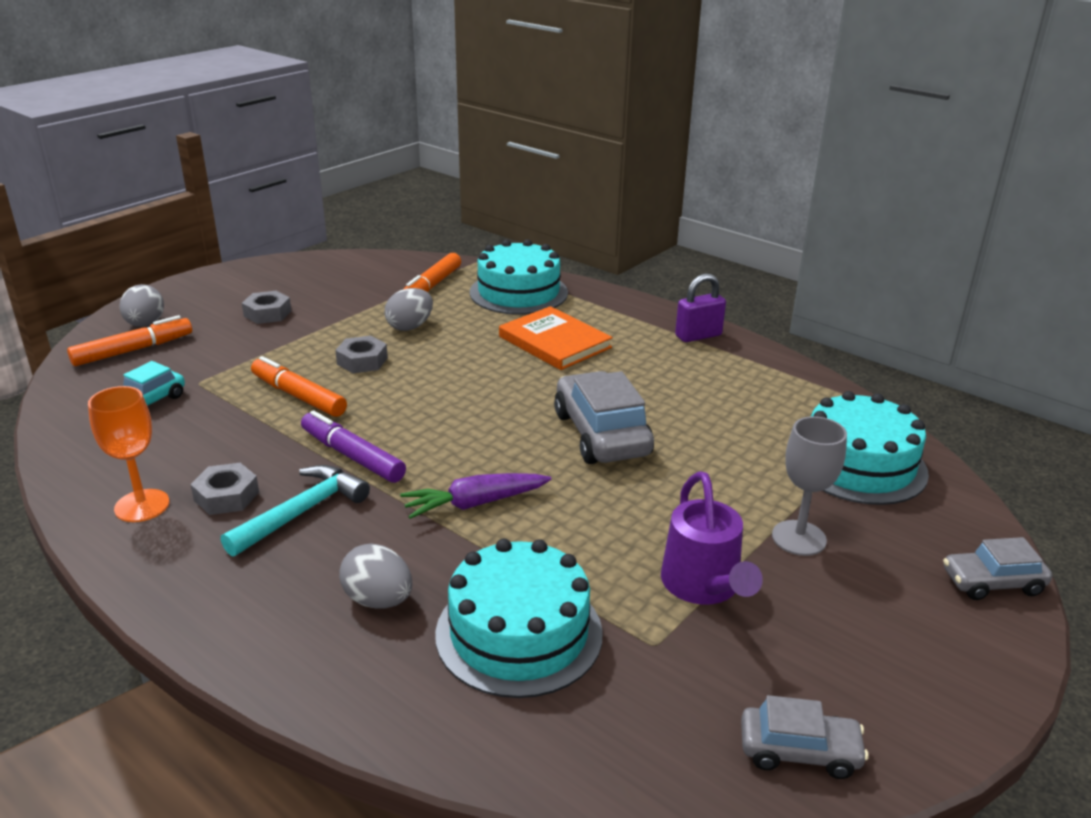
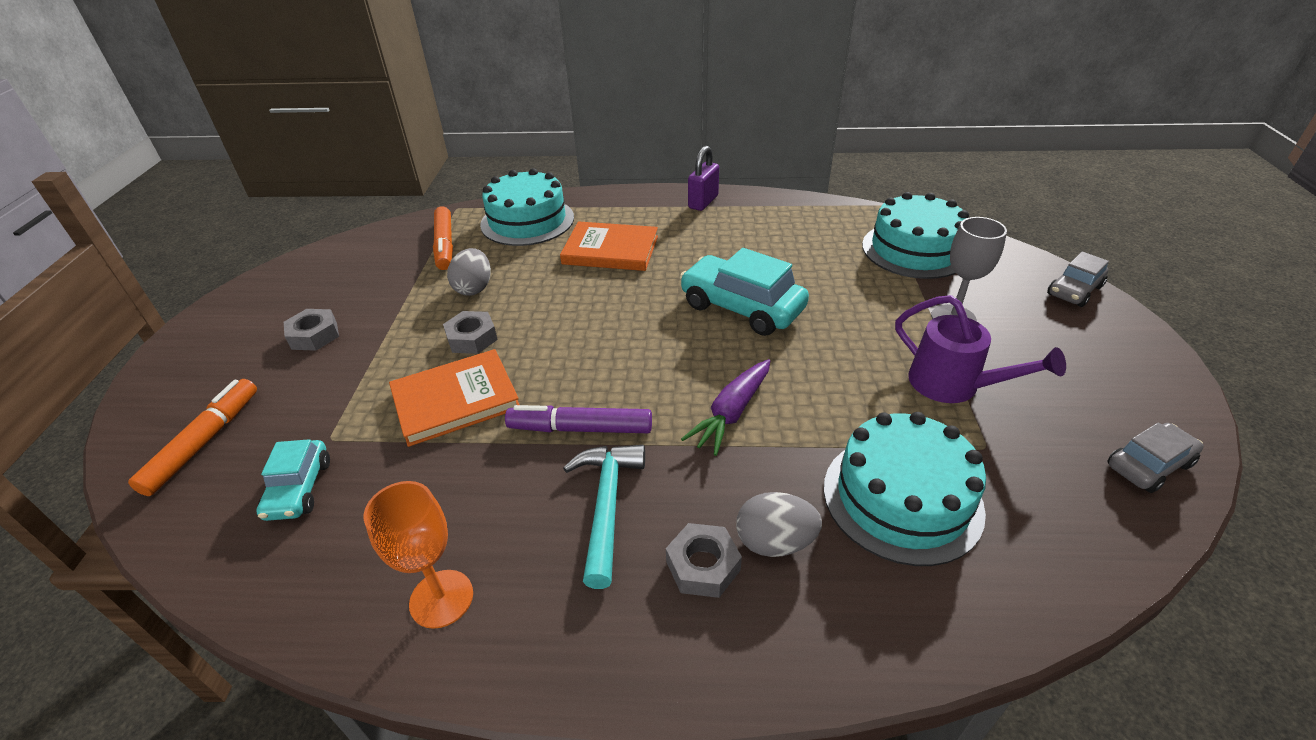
camera: 35 degrees left, 10 degrees up
grey egg [119,284,164,327] -> none
grey nut [190,463,259,515] -> grey nut moved to [666,523,742,598]
orange marker [251,356,347,417] -> orange book [389,349,519,447]
grey car [554,371,654,464] -> turquoise car [680,248,809,336]

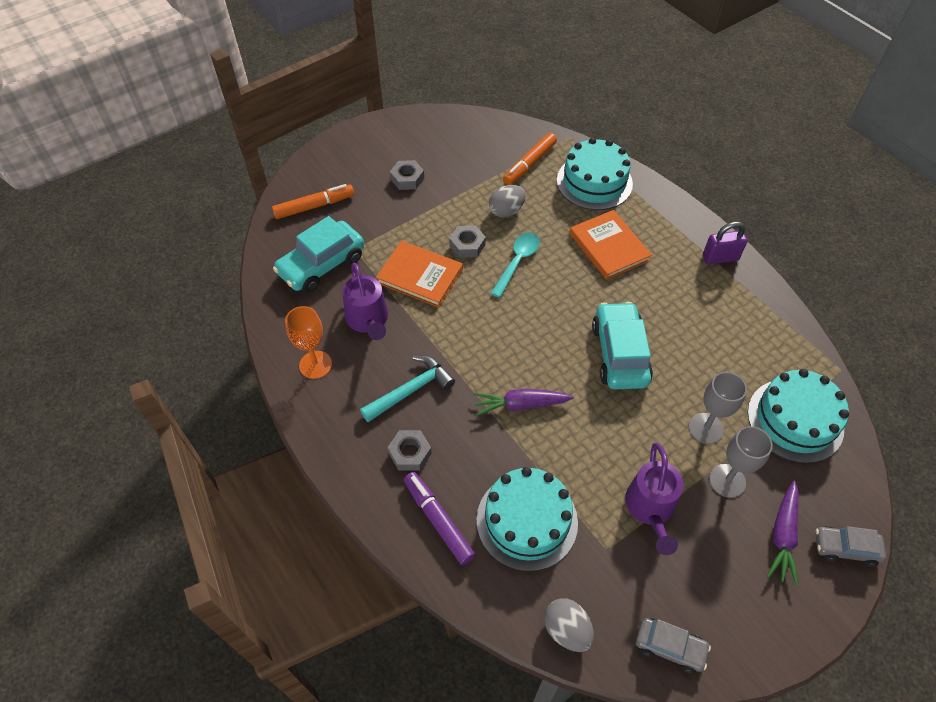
camera: 50 degrees right, 15 degrees up
turquoise car [256,439,330,521] -> turquoise car [273,216,364,293], size x1.73
purple marker [505,405,652,433] -> purple marker moved to [404,472,475,565]
grey egg [736,492,822,557] -> grey egg moved to [544,598,594,652]
none -> purple watering can [342,263,388,340]
none -> turquoise spoon [491,232,540,298]
none -> grey goblet [689,372,747,444]
none -> purple carrot [767,481,799,586]

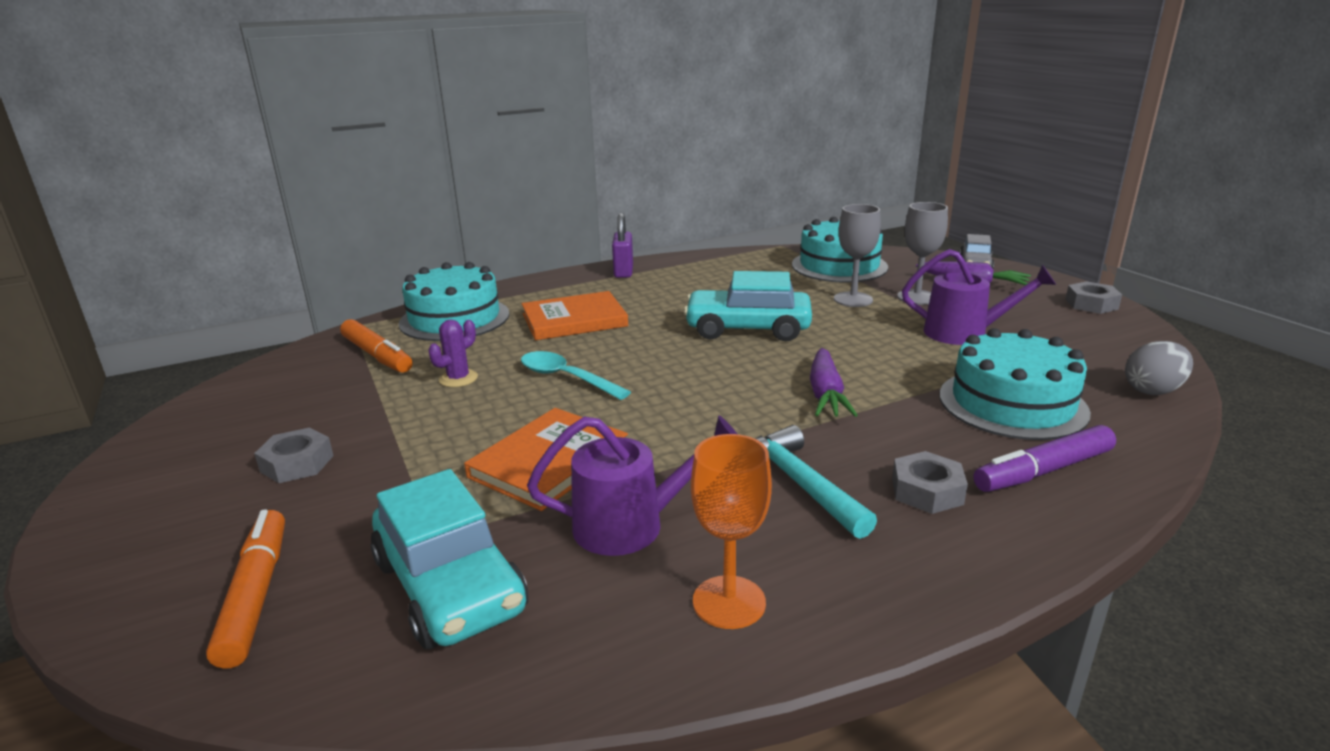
camera: 80 degrees left, 30 degrees down
grey nut [449,225,486,258] -> grey nut moved to [1065,281,1122,314]
grey egg [489,185,526,218] -> purple cactus [428,320,478,387]
grey car [636,618,711,673] -> none

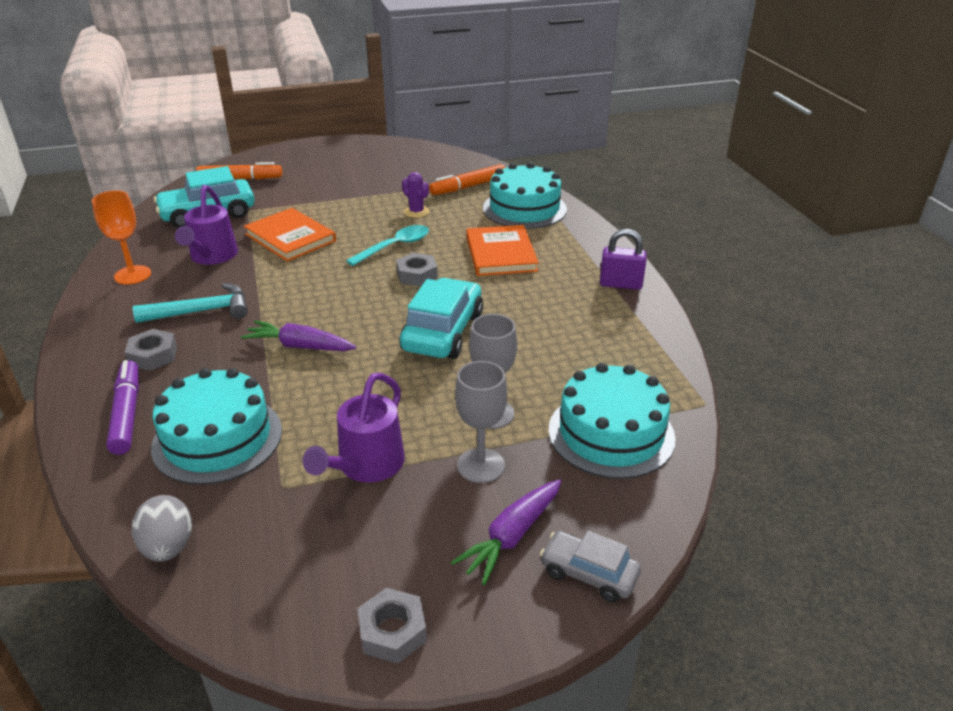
camera: 100 degrees right, 10 degrees up
grey nut [254,427,334,483] -> grey nut moved to [396,253,438,286]

